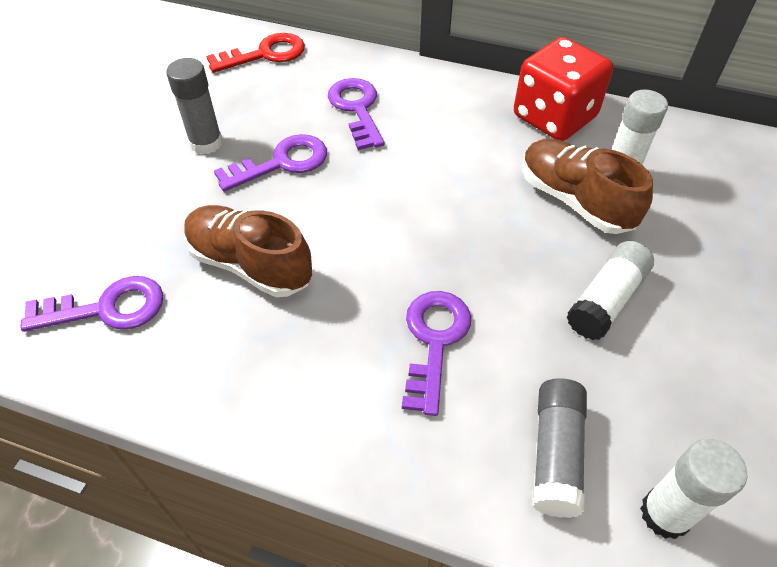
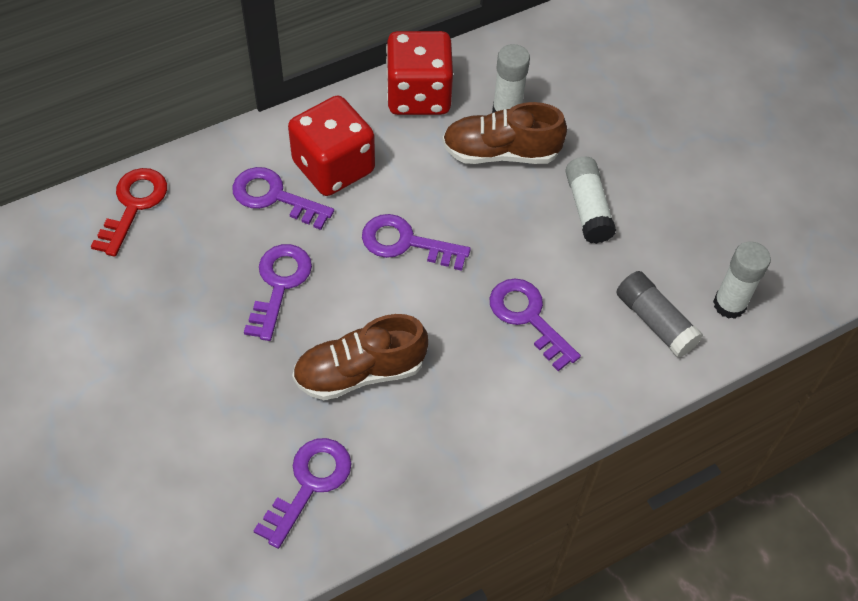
camera: 50 degrees left, 5 degrees up
grey glue stick [166,58,223,155] -> none
none -> red dice [288,95,375,196]
none -> purple key [362,214,471,271]

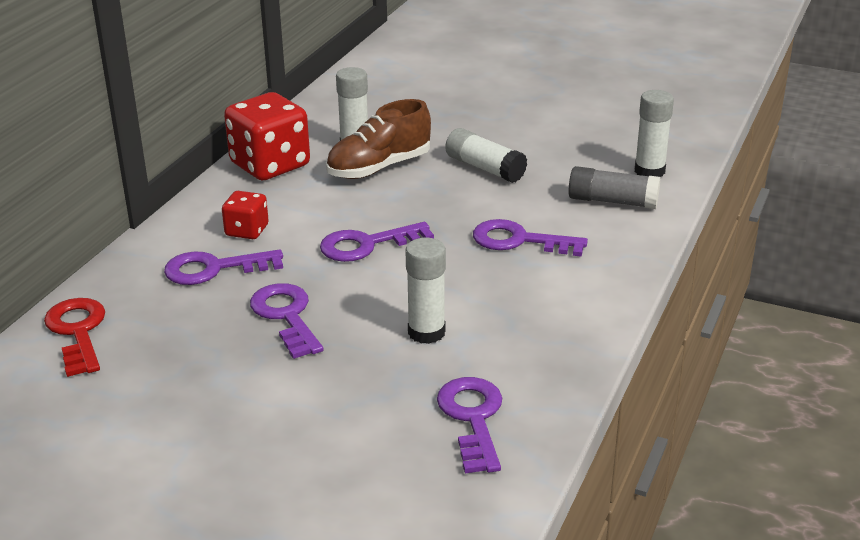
camera: 35 degrees left, 25 degrees down
red dice [288,95,375,196] -> red dice [222,191,269,239], size x0.52
brown shoe [292,314,428,400] -> white glue stick [406,238,446,344]

